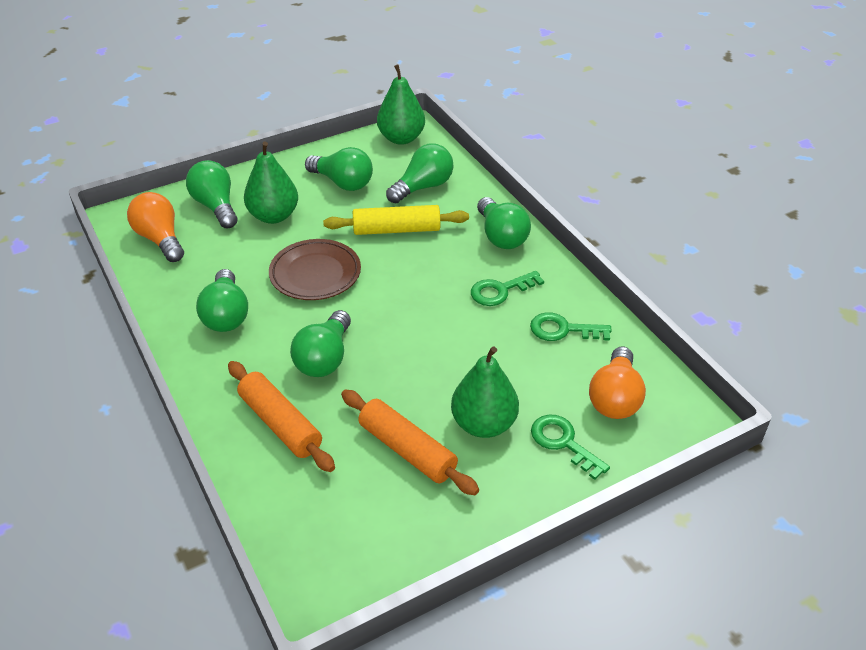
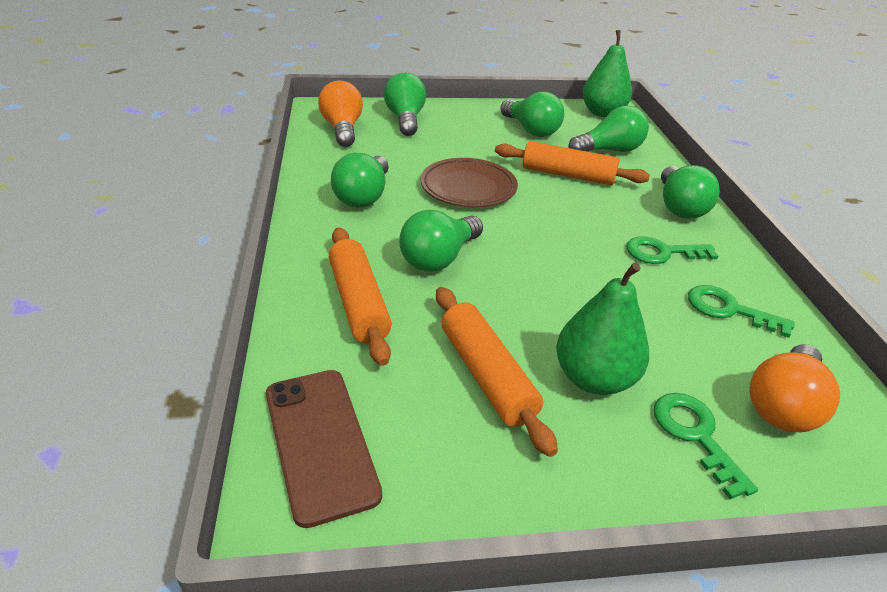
camera: 20 degrees right, 5 degrees down
green pear [244,141,298,224] -> none
yellow rolling pin [323,205,469,235] -> orange rolling pin [495,141,650,185]
none -> brown phone [266,370,382,528]

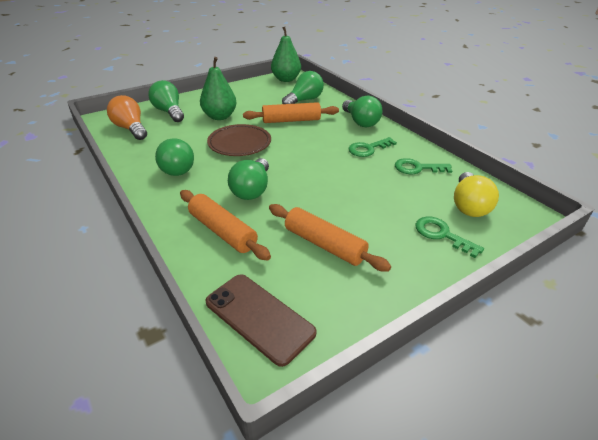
camera: 25 degrees left, 0 degrees up
green light bulb [500,91,564,137] -> none
green pear [556,263,649,395] -> green pear moved to [200,57,237,120]
orange light bulb [749,344,840,432] -> yellow light bulb [454,172,499,217]

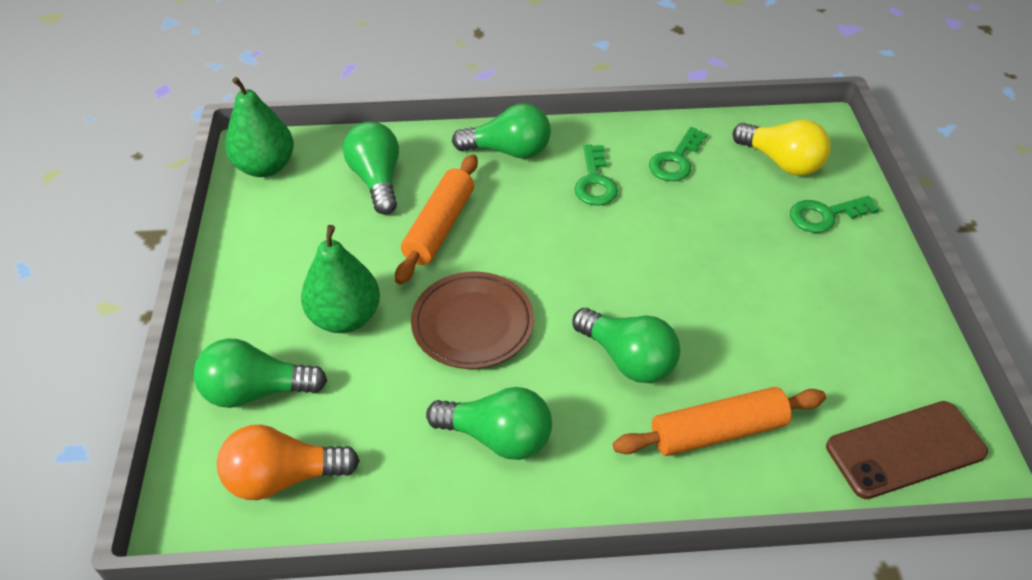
camera: 60 degrees left, 10 degrees up
orange rolling pin [269,204,391,272] -> none

